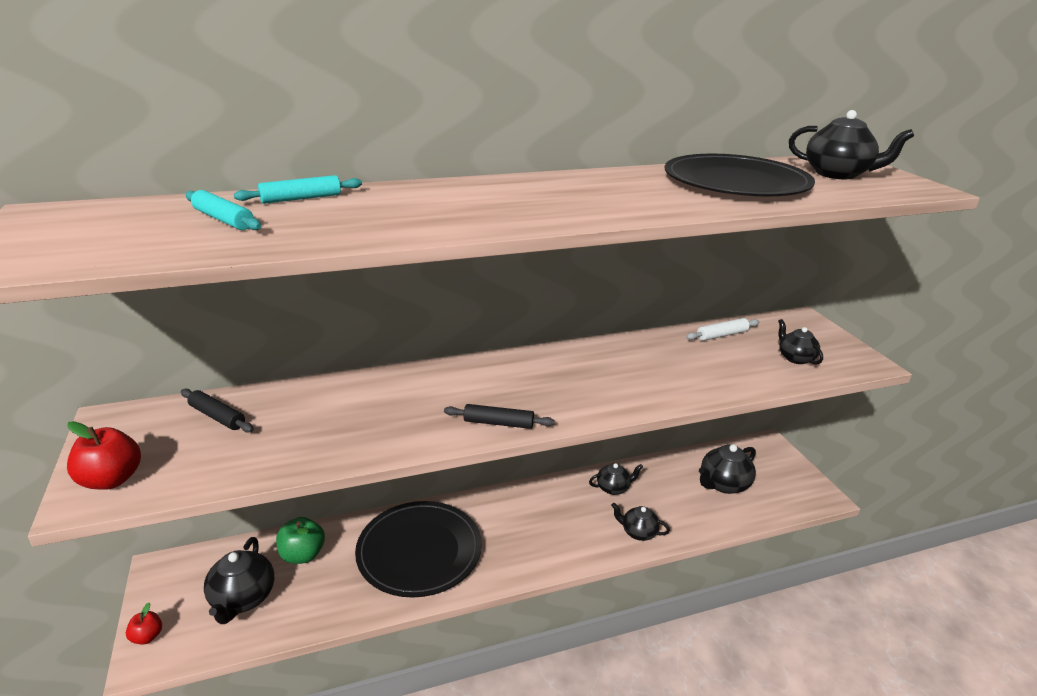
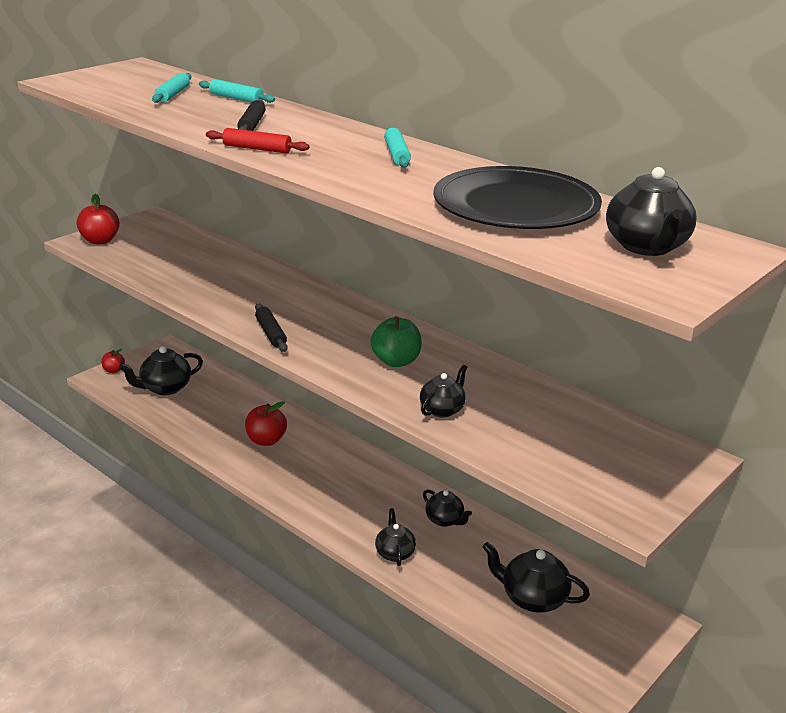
camera: 60 degrees right, 0 degrees up
black rolling pin [181,389,254,433] -> black rolling pin moved to [237,100,266,131]
green apple [276,517,325,564] -> green apple moved to [371,316,422,367]
black plate [355,501,482,597] -> red apple [245,401,287,446]
white rolling pin [686,318,759,341] -> none
black teapot [778,319,823,364] -> black teapot moved to [420,365,467,417]
none -> red rolling pin [206,128,309,153]
none -> turquoise rolling pin [384,127,411,168]

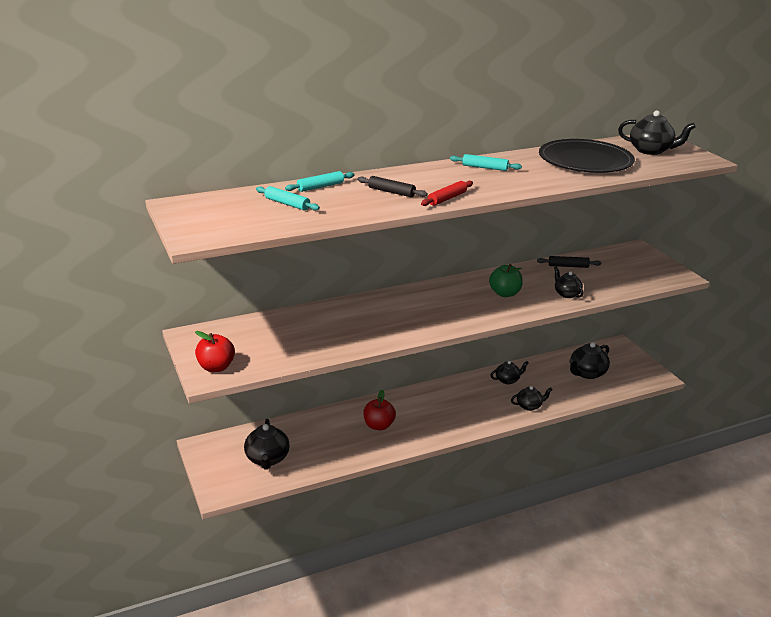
camera: 65 degrees left, 0 degrees up
red apple [101,349,125,373] -> none
black rolling pin [255,303,288,352] -> black rolling pin moved to [537,256,601,268]
black teapot [375,508,416,566] -> black teapot turned 150 degrees clockwise [511,386,553,411]

